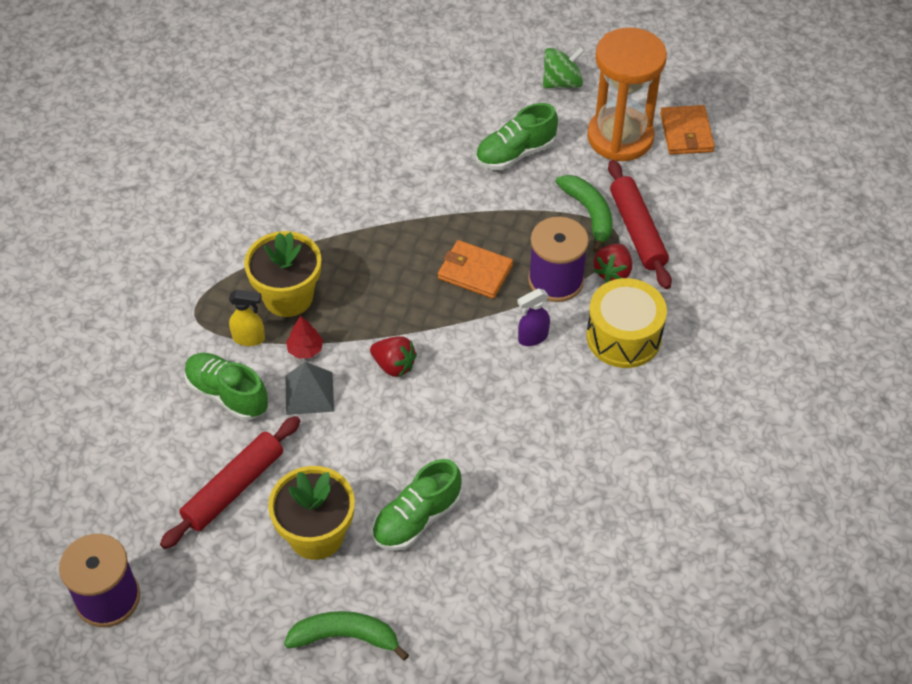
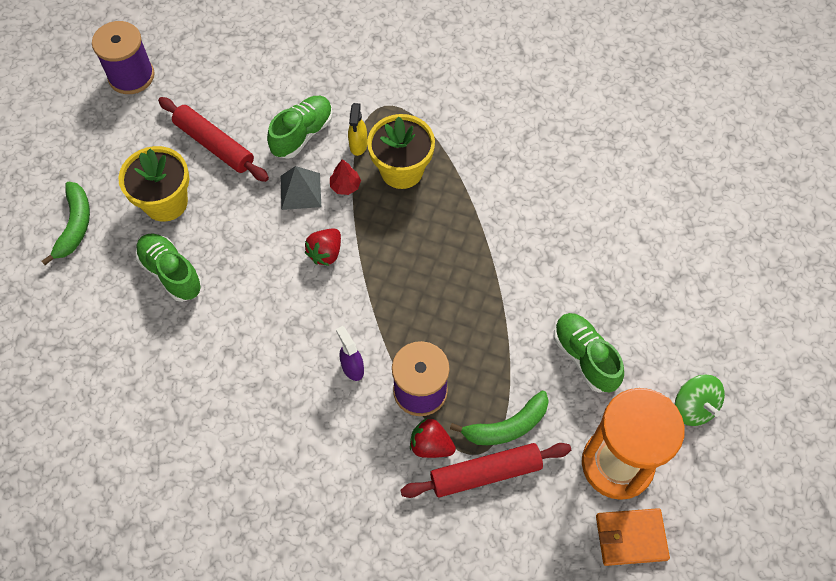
camera: 90 degrees right, 10 degrees up
orange wallet [438,240,513,299] -> none
yellow drum [586,278,667,368] -> none

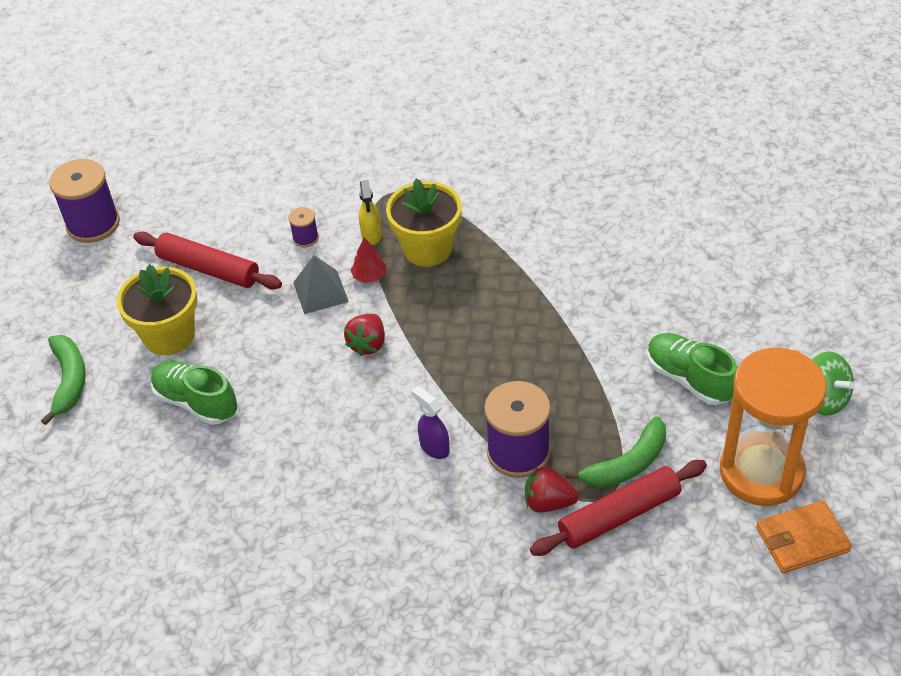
camera: 10 degrees left, 15 degrees down
green shoe [267,96,333,159] -> purple spool [288,207,319,247]

